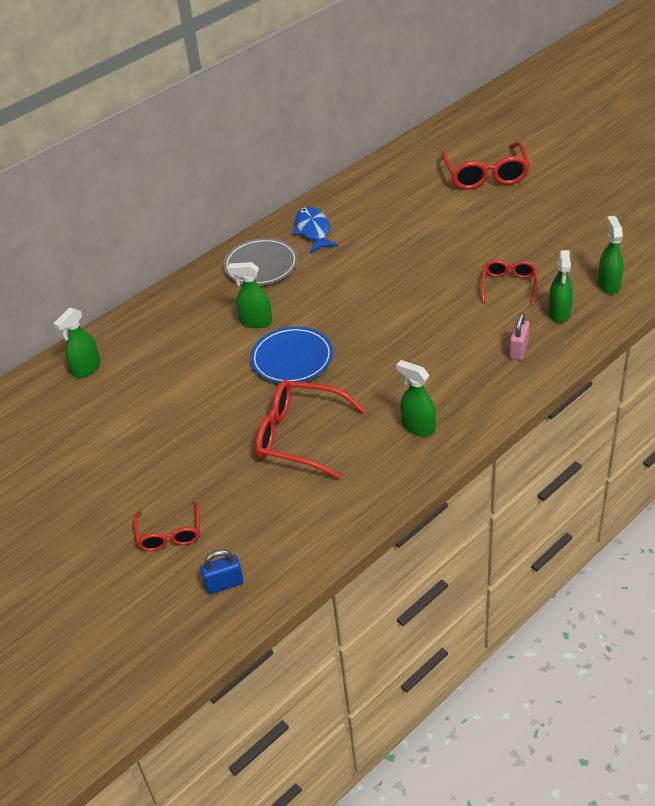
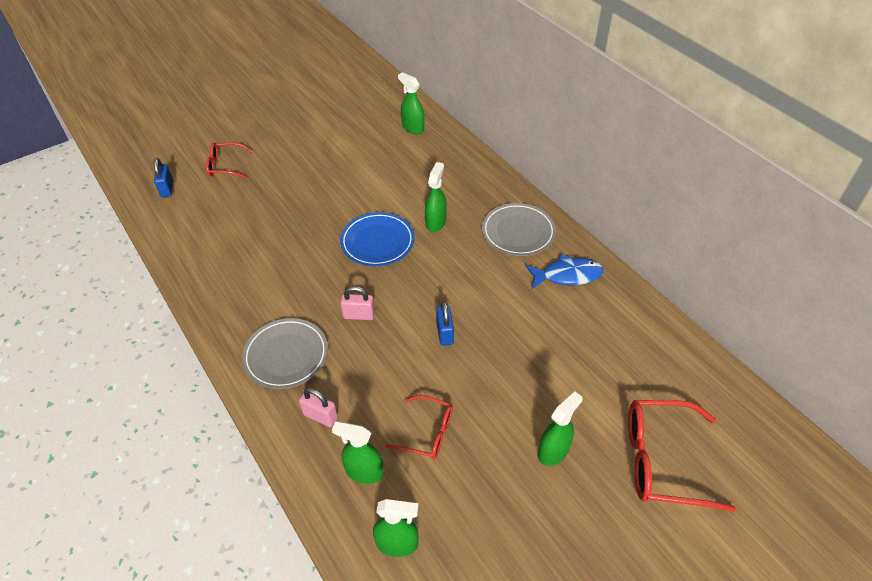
camera: 95 degrees right, 5 degrees up
red glasses [255,380,366,479] -> none
green spray bottle [396,360,436,436] -> green spray bottle moved to [538,391,582,466]
none -> grey plate [242,318,328,389]
none -> pink padlock [341,286,375,320]
none -> blue padlock [436,301,454,346]

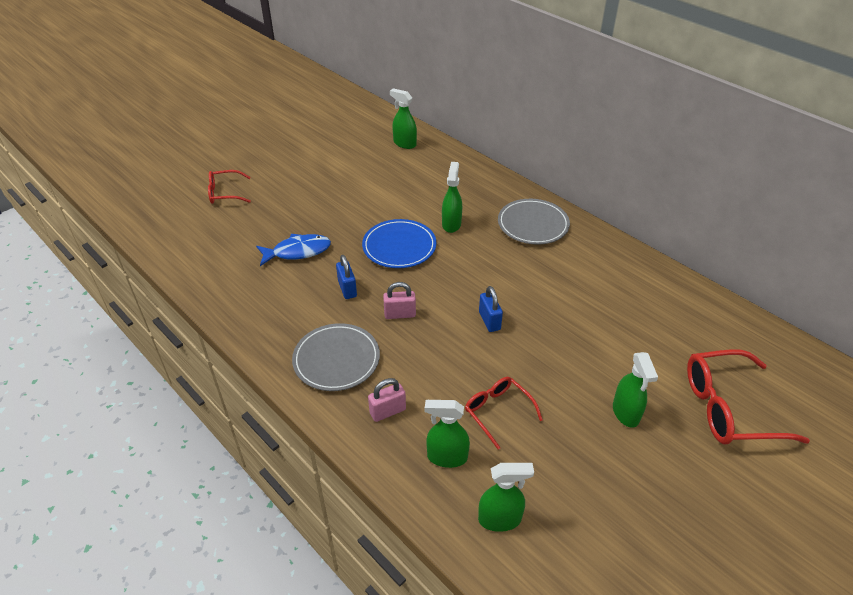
camera: 10 degrees left, 5 degrees down
blue padlock [154,158,173,197] -> blue padlock moved to [336,255,357,299]
pink padlock [299,388,338,427] -> pink padlock turned 45 degrees counterclockwise [368,378,406,422]
red glasses [385,395,453,459] -> red glasses turned 135 degrees counterclockwise [465,377,543,450]
blue fish [525,254,603,289] -> blue fish moved to [256,234,331,266]
green spray bottle [538,391,582,466] -> green spray bottle turned 135 degrees clockwise [613,352,658,428]

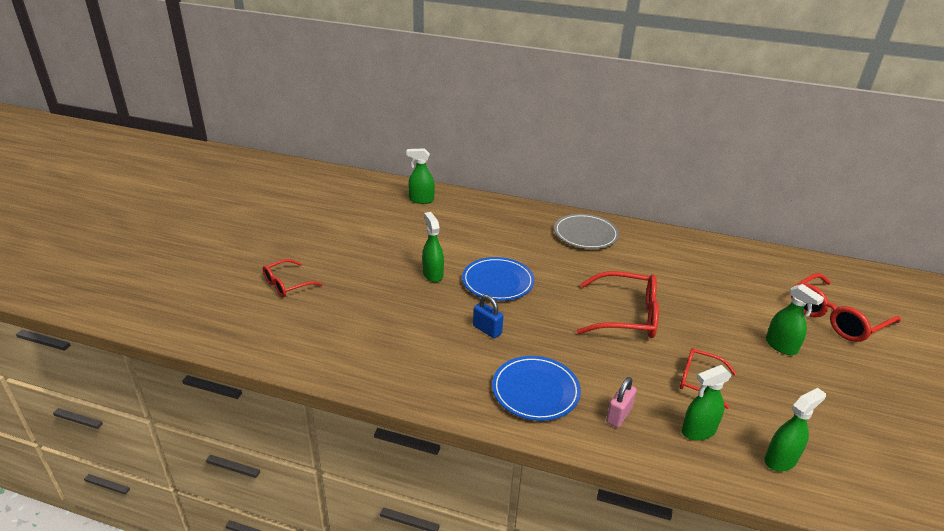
camera: 30 degrees left, 10 degrees down
blue fish [256,234,331,266] -> none
grey plate [292,323,380,391] -> blue plate [492,356,581,421]
pink padlock [383,282,416,319] -> none
green spray bottle [442,162,462,233] -> green spray bottle moved to [422,212,444,282]
blue padlock [479,286,503,332] -> red glasses [577,271,659,338]

